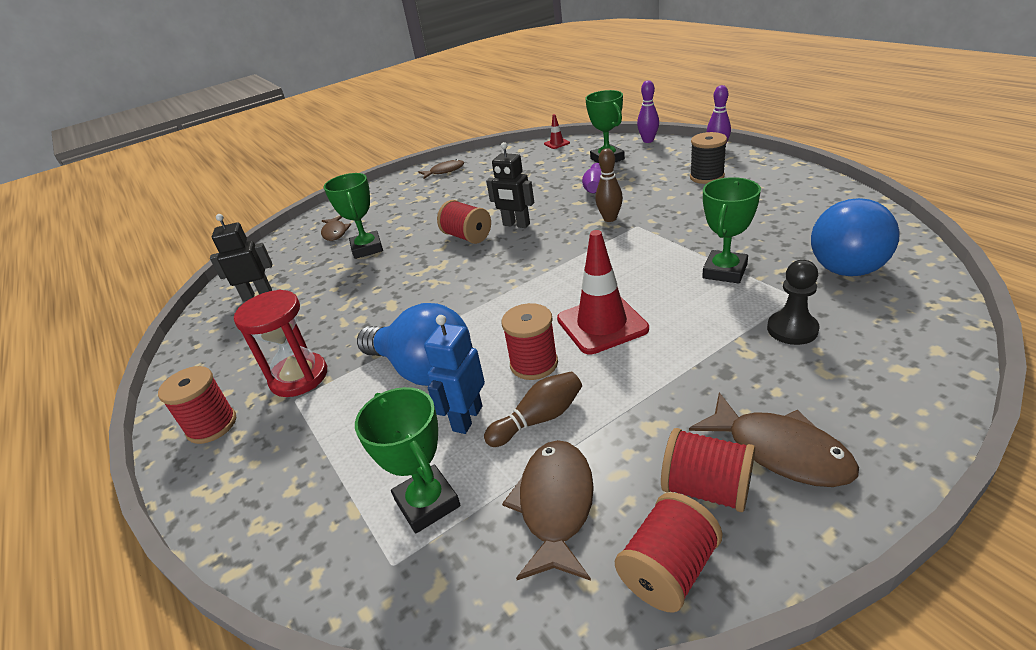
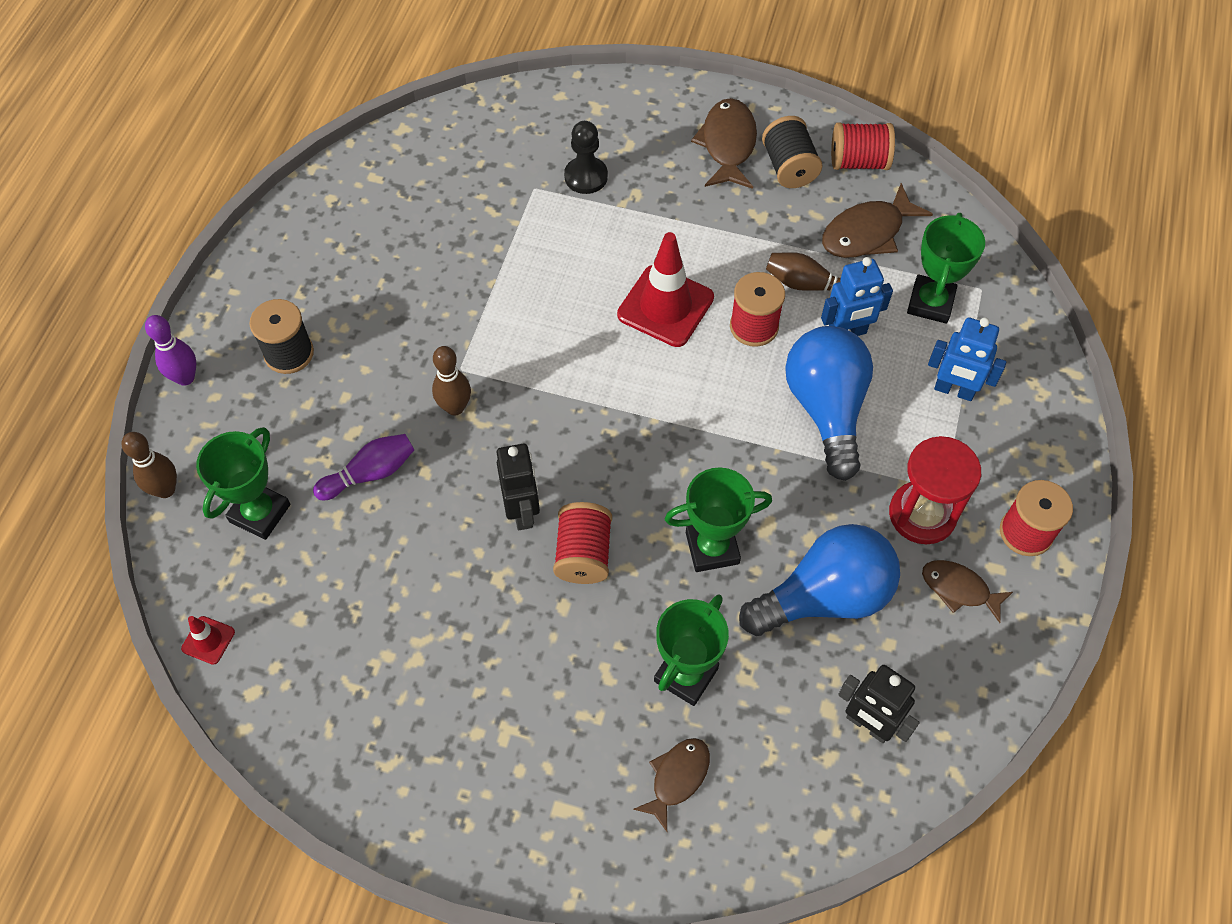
camera: 135 degrees left, 25 degrees up
brown fish [419,159,464,179] -> brown fish moved to [922,560,1013,623]
purple bowling pin [637,80,659,143] -> brown bowling pin [122,432,177,498]
red spool [661,428,755,512] -> black spool [762,116,823,188]
green trophy [702,177,761,284] -> green trophy moved to [665,468,772,572]
blue light bulb [811,198,900,276] -> blue light bulb moved to [739,524,900,636]
none -> blue robot [928,317,1006,401]

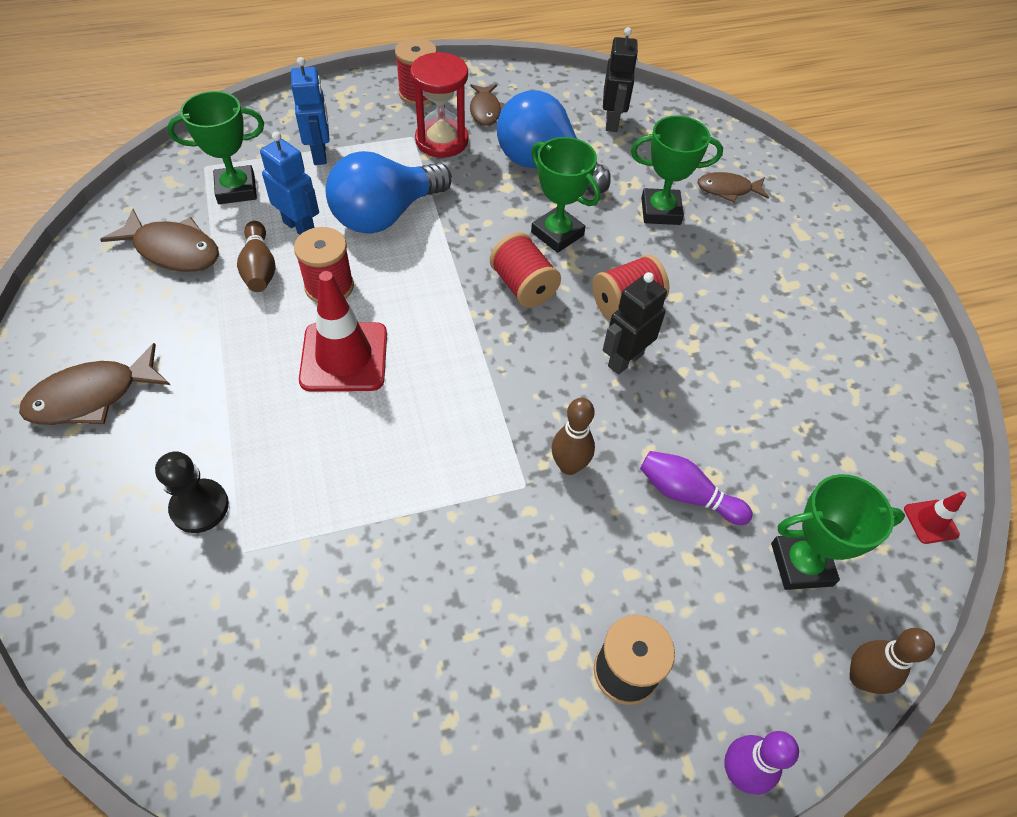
camera: 125 degrees left, 5 degrees down
black spool [762,116,823,188] -> none
red spool [831,122,895,170] -> red spool moved to [490,232,561,308]

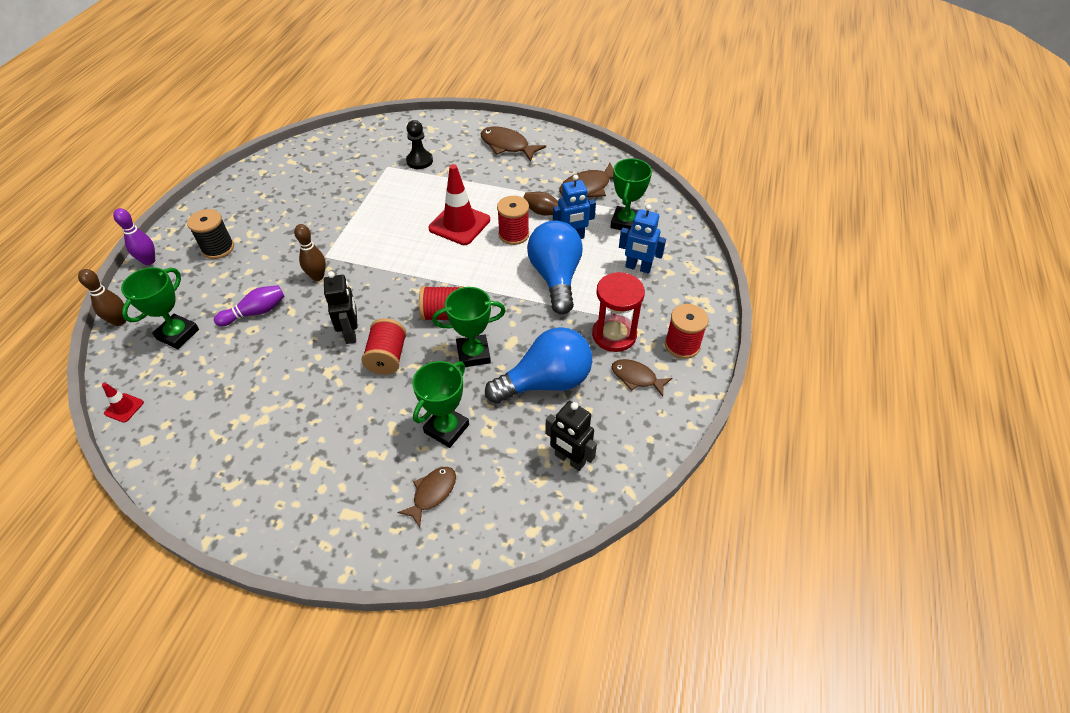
camera: 125 degrees right, 5 degrees down
brown fish [19,343,170,425] -> brown fish turned 60 degrees counterclockwise [481,126,546,162]

